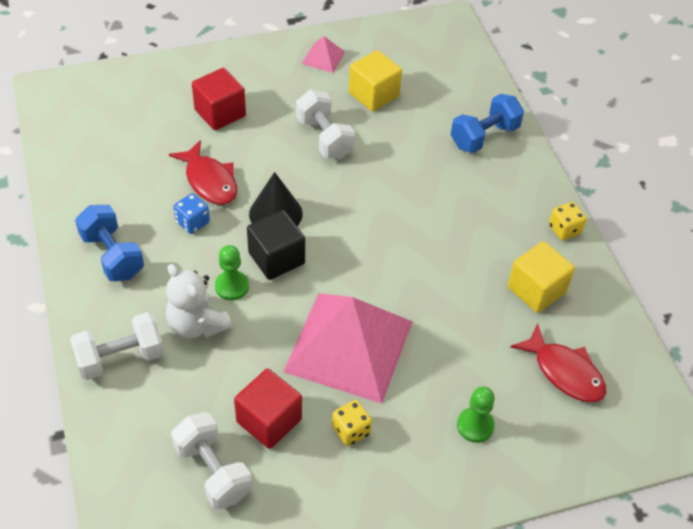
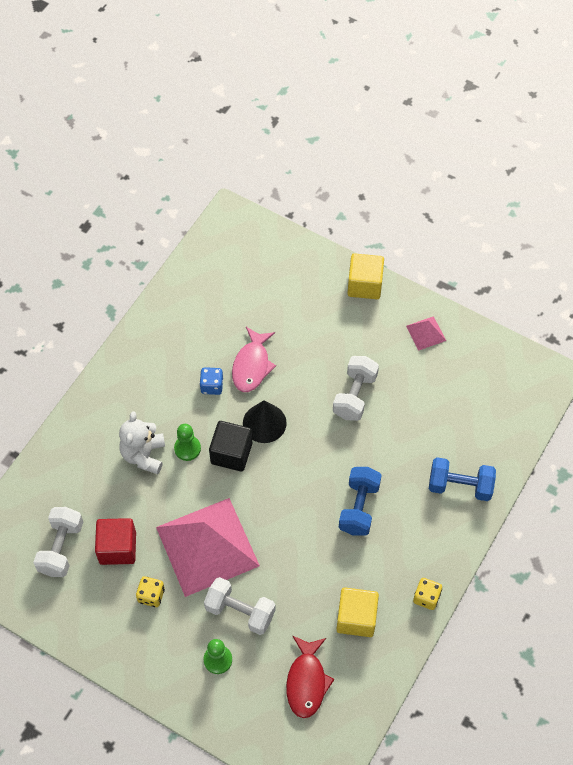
camera: 50 degrees right, 10 degrees up
white dumbbell [70,312,164,380] -> white dumbbell moved to [204,577,275,635]
blue dumbbell [75,205,144,281] -> blue dumbbell moved to [339,467,382,536]
red fish [169,140,237,205] -> pink fish [232,327,276,392]
red cube [192,68,246,130] -> none
yellow cube [349,50,402,112] -> yellow cube moved to [347,253,384,299]

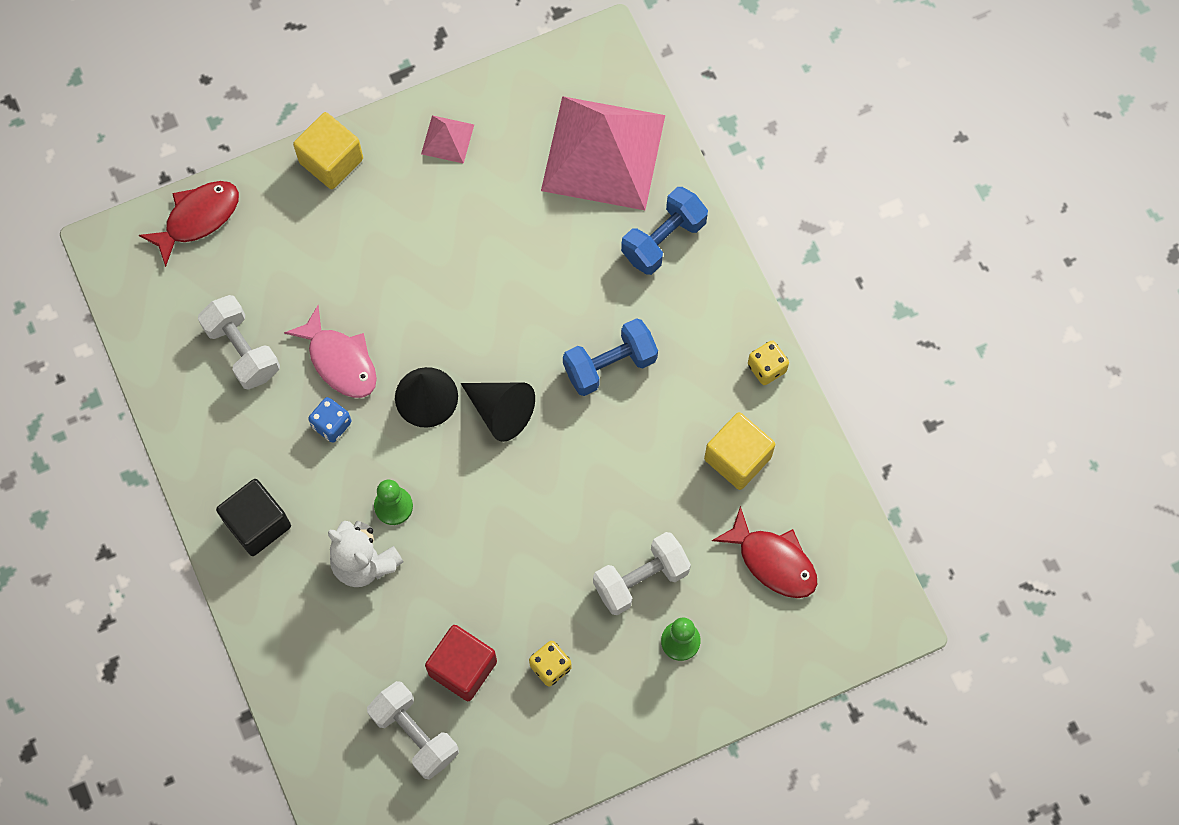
camera: 55 degrees left, 10 degrees up
pink pyramid [156,498,260,597] -> pink pyramid moved to [541,96,665,210]
black cube [209,421,252,472] -> black cube moved to [216,479,291,556]
white dumbbell [333,356,379,421] -> white dumbbell moved to [198,295,280,390]
blue dumbbell [339,467,382,536] -> blue dumbbell turned 75 degrees counterclockwise [563,318,658,396]
none -> red fish [139,181,239,267]
none -> black cone [460,383,535,442]

